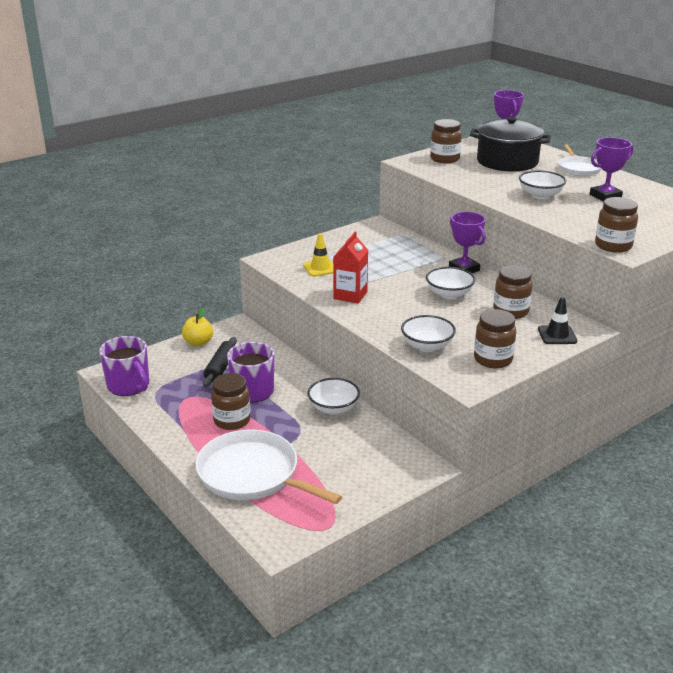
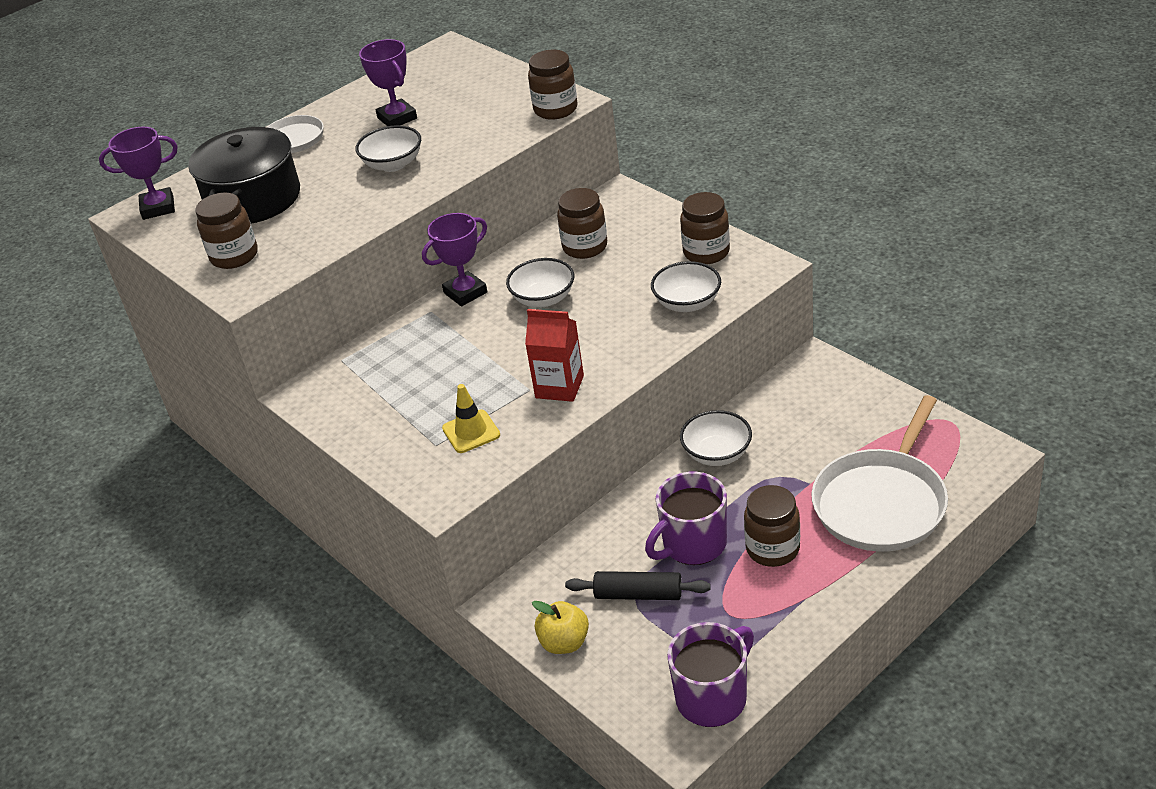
camera: 90 degrees left, 10 degrees up
black traffic cone [538,297,577,344] -> none

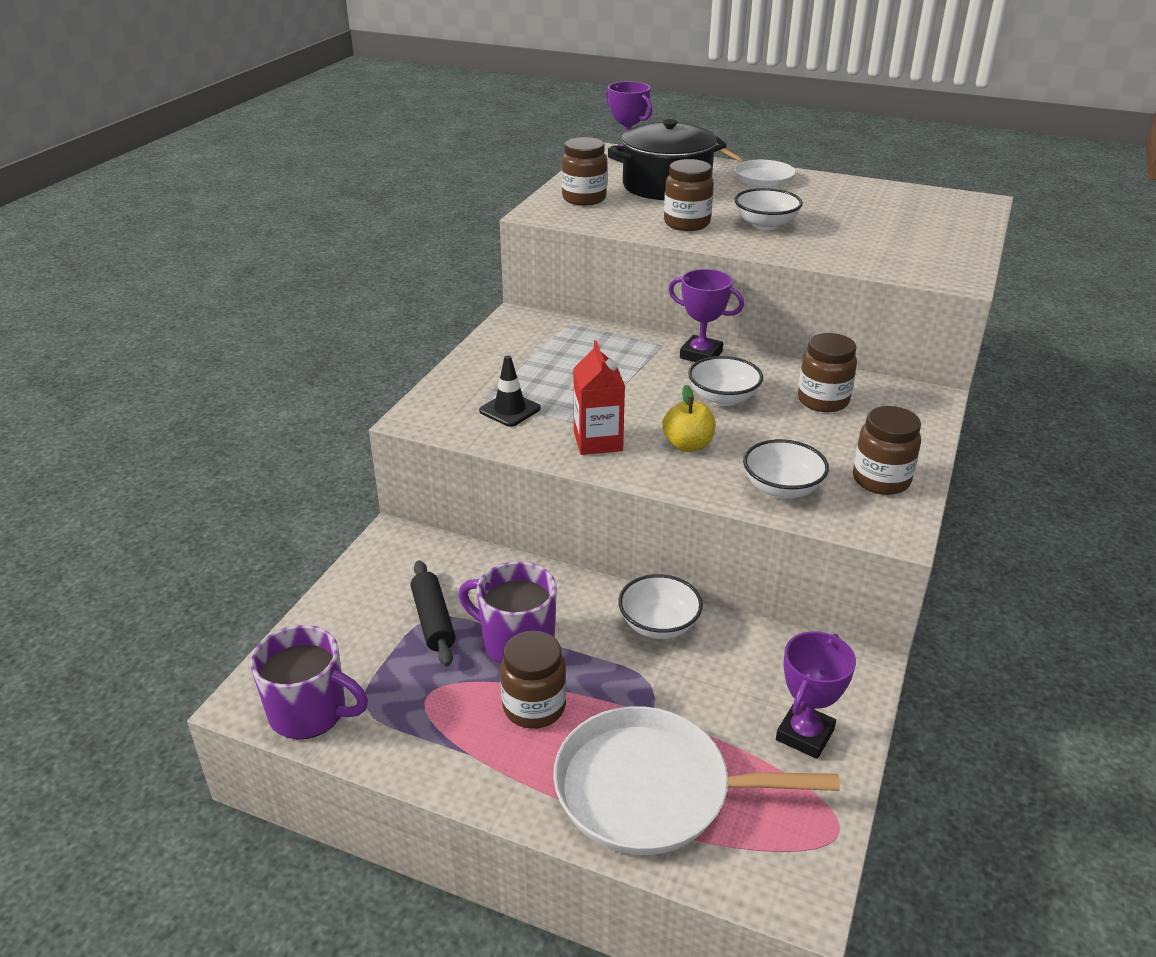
camera: 60 degrees right, 5 degrees down
purple trophy [359,39,417,126] -> purple trophy moved to [776,631,856,759]
yellow traffic cone [442,384,500,453] -> black traffic cone [479,355,541,427]
brown jar [528,50,578,120] -> brown jar moved to [664,159,714,231]
yellow apple [532,601,589,654] -> yellow apple moved to [662,385,715,452]

